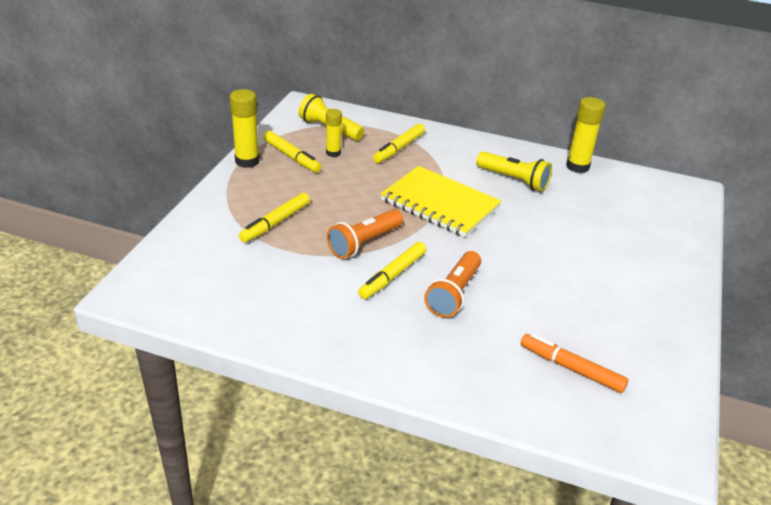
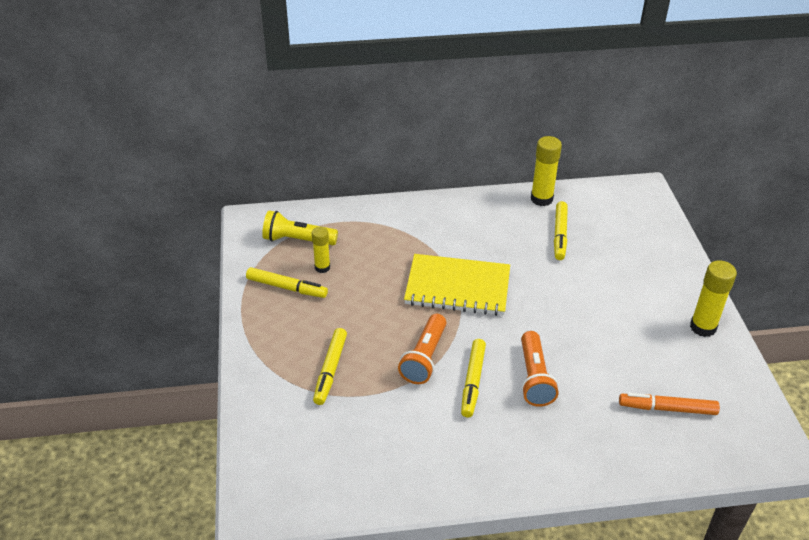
camera: 25 degrees left, 5 degrees up
yellow glue stick [230,89,259,168] -> yellow glue stick moved to [690,260,737,337]
yellow marker [373,124,425,163] -> yellow marker moved to [554,201,568,260]
yellow flashlight [476,151,552,192] -> none

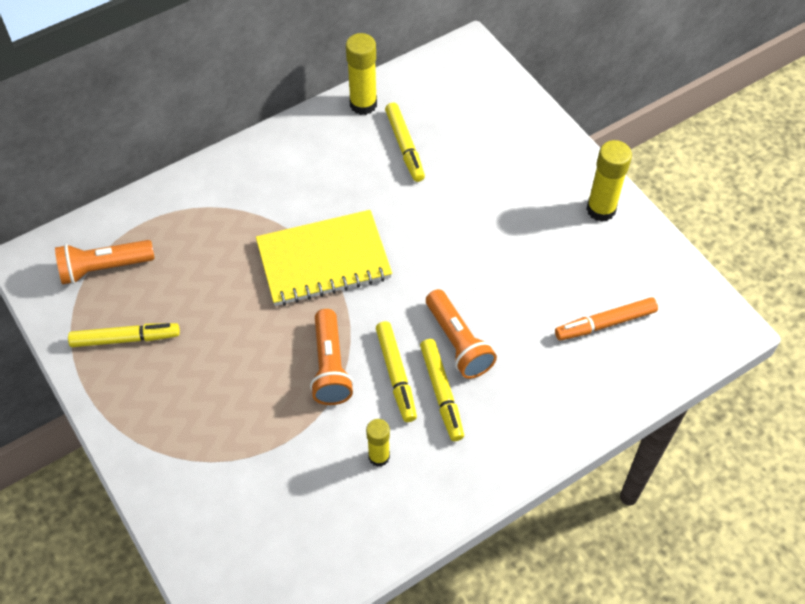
camera: 25 degrees left, 15 degrees up
yellow flashlight [262,210,338,245] -> orange flashlight [55,240,155,284]
yellow glue stick [312,227,330,273] -> yellow glue stick moved to [366,419,390,467]
yellow marker [313,328,347,405] -> yellow marker moved to [420,339,464,441]

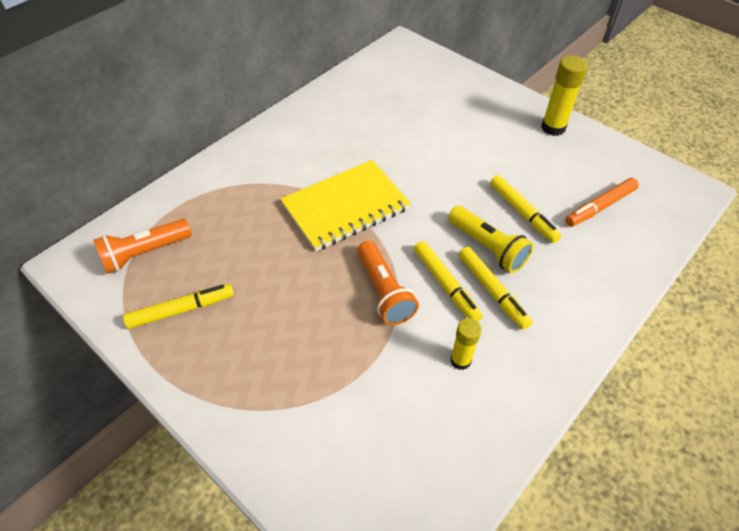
camera: 15 degrees left, 5 degrees down
yellow glue stick [346,33,377,115] -> none
yellow marker [385,103,425,182] -> yellow marker moved to [490,175,561,243]
orange flashlight [426,289,497,379] -> yellow flashlight [448,206,533,273]

